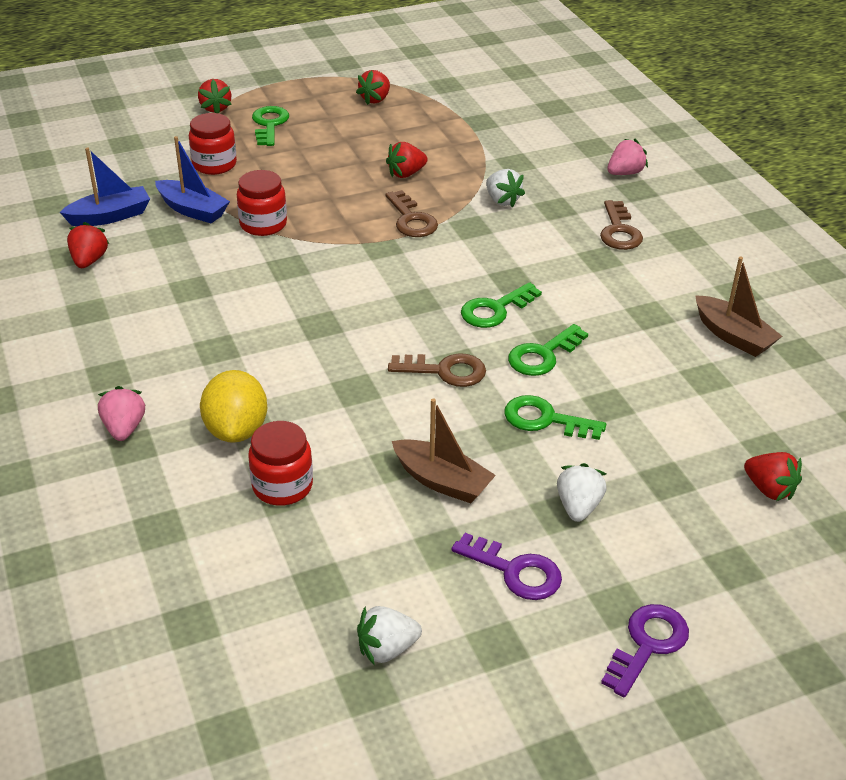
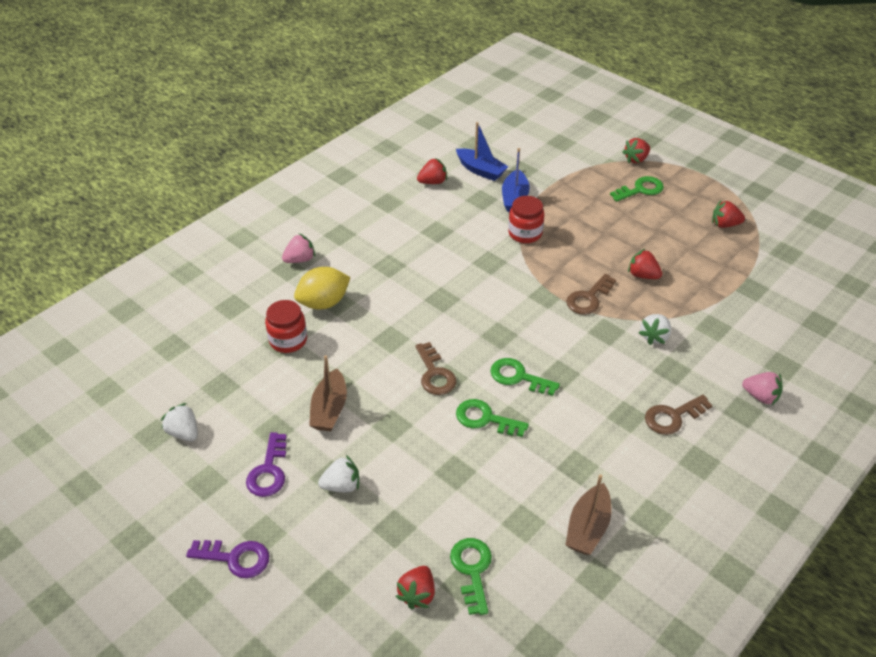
camera: 65 degrees right, 5 degrees up
red jar [189,113,237,175] -> none
green key [504,395,606,440] -> green key moved to [450,538,492,615]

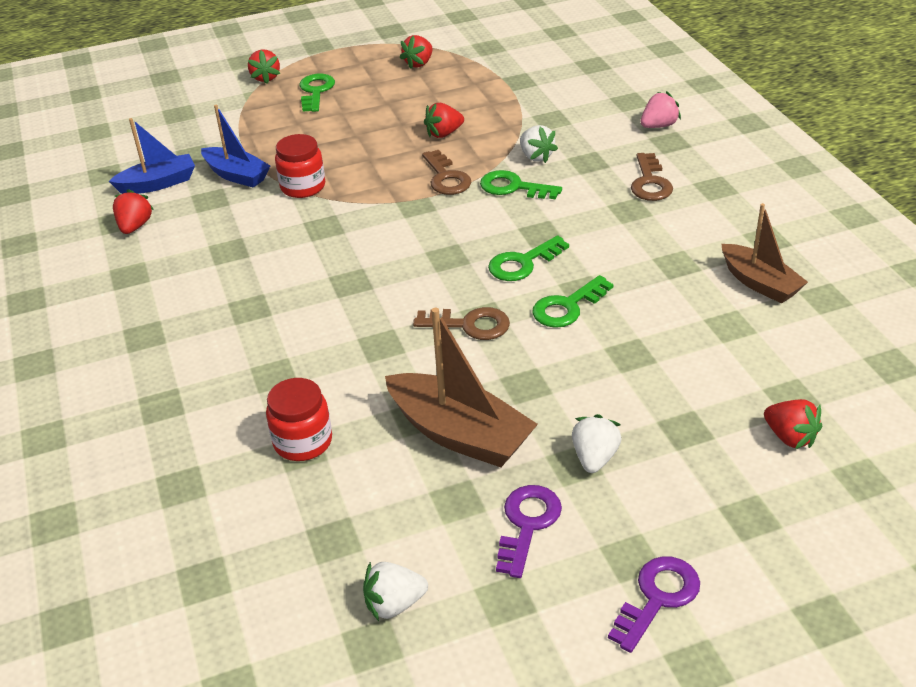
camera: 60 degrees left, 5 degrees down
purple key [246,432,287,497] -> purple key turned 105 degrees counterclockwise [496,485,562,578]
pink strawberry [282,233,315,263] -> none
yellow lemon [294,267,351,309] -> none
brown boat [309,355,347,431] -> brown boat [385,308,538,467], size x1.51
green key [450,538,492,615] -> green key moved to [480,170,562,199]

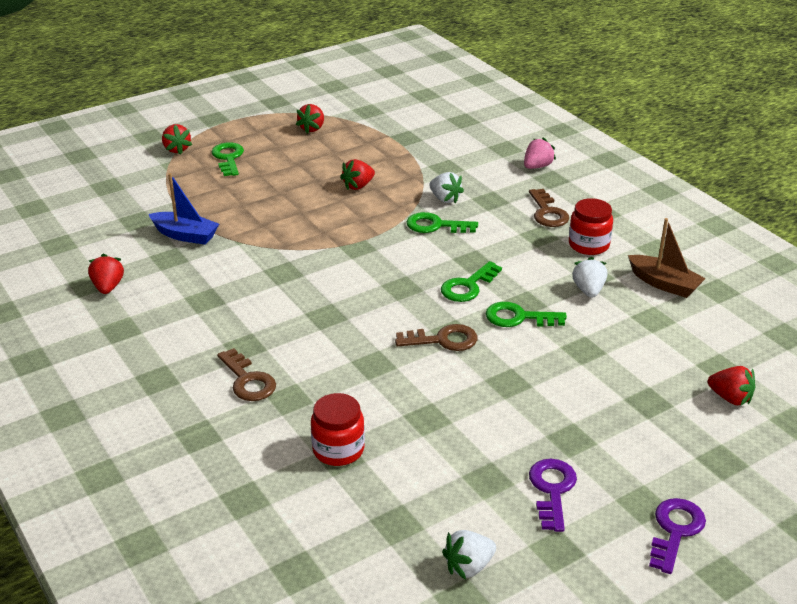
camera: 15 degrees left, 5 degrees down
blue boat [109,118,195,194] -> none
red jar [275,134,325,198] -> red jar moved to [569,198,613,255]
brown boat [385,308,538,467] -> none
brown key [422,150,471,195] -> brown key moved to [217,348,276,401]
green key [532,275,613,328] -> green key turned 60 degrees clockwise [486,302,567,327]
white strawberry [572,414,622,473] -> white strawberry moved to [572,257,607,298]

